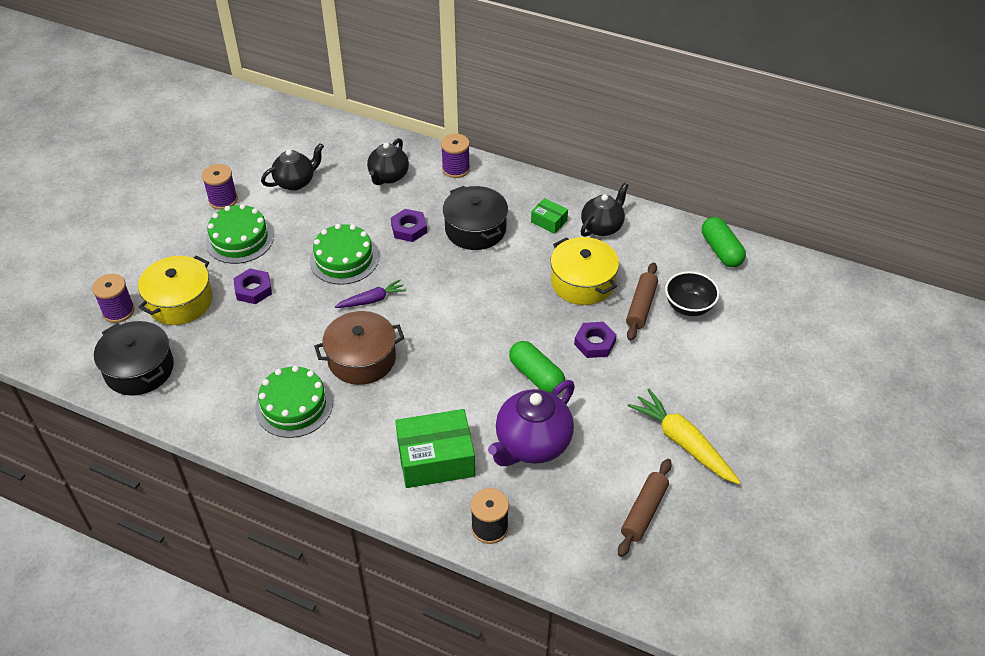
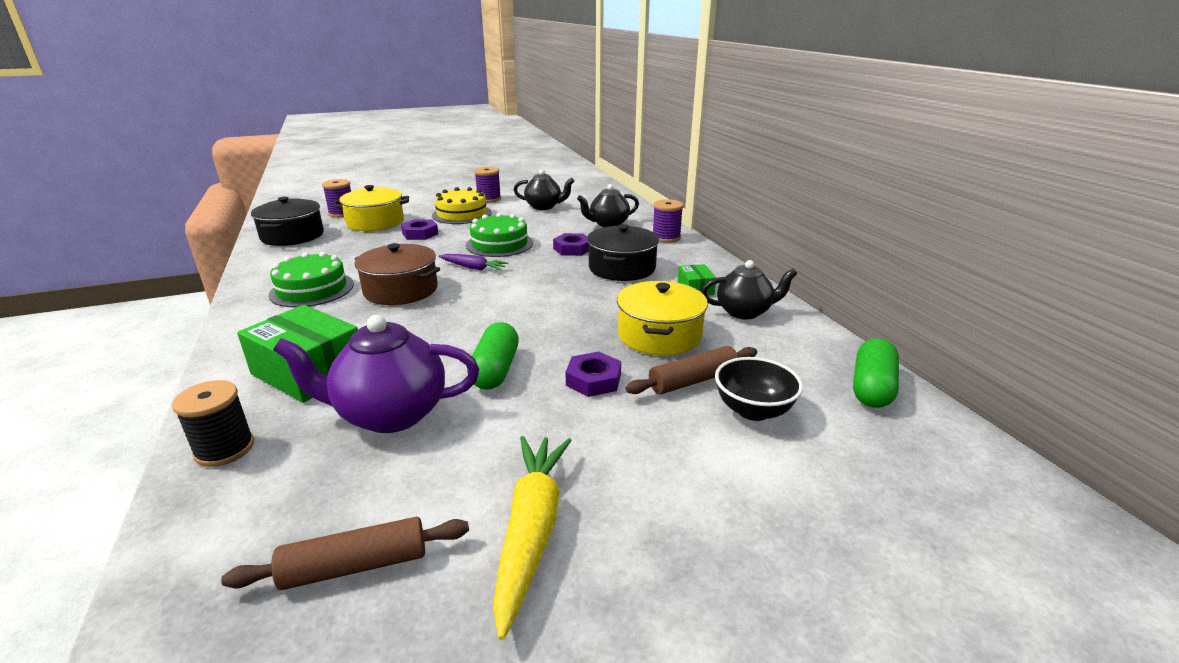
camera: 45 degrees right, 20 degrees down
green cake [205,204,274,264] -> yellow cake [432,187,492,224]

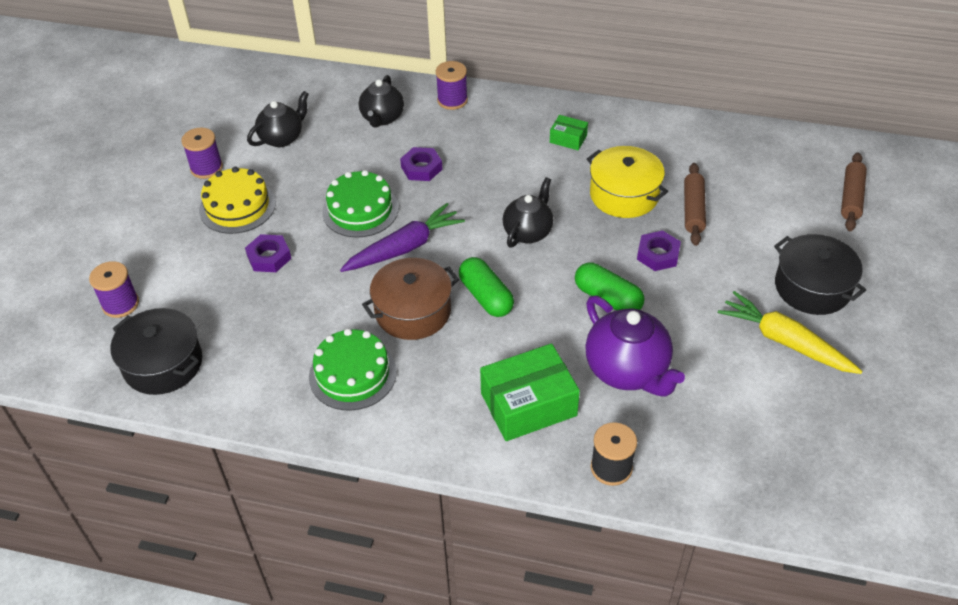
camera: 55 degrees left, 20 degrees up
brown rolling pin [221,517,469,590] -> brown rolling pin moved to [841,152,867,231]
purple teapot [273,315,479,433] -> purple teapot turned 60 degrees counterclockwise [585,296,685,397]
yellow pot [333,185,409,231] -> none
purple carrot [439,254,509,270] -> purple carrot [340,203,465,272], size x1.68
black pot [587,224,659,281] -> black pot moved to [774,234,866,315]
black teapot [701,260,797,319] -> black teapot moved to [503,177,553,248]
black bowl [715,357,803,421] -> none
green capsule [853,339,899,408] -> green capsule moved to [459,257,514,317]

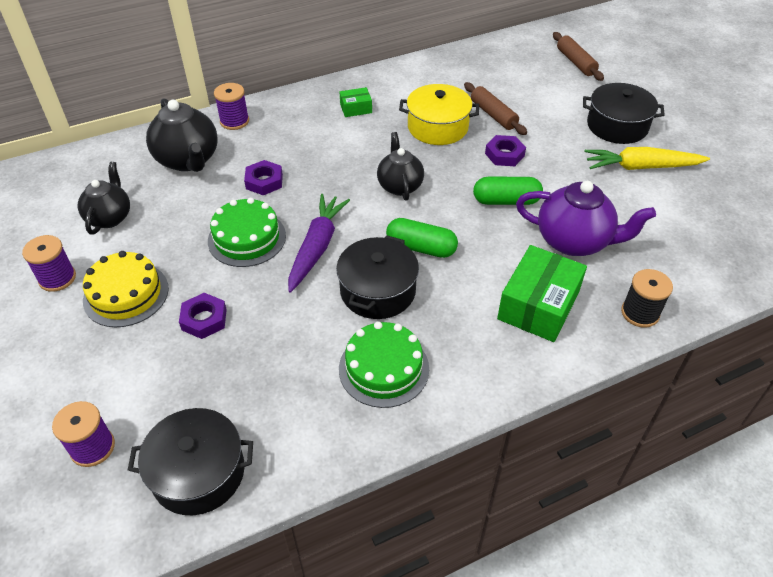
camera: 40 degrees left, 0 degrees up
black teapot [359,75,404,128] -> black teapot [146,98,218,172], size x1.50
brown pot [362,258,459,340] -> black pot [336,235,419,319]

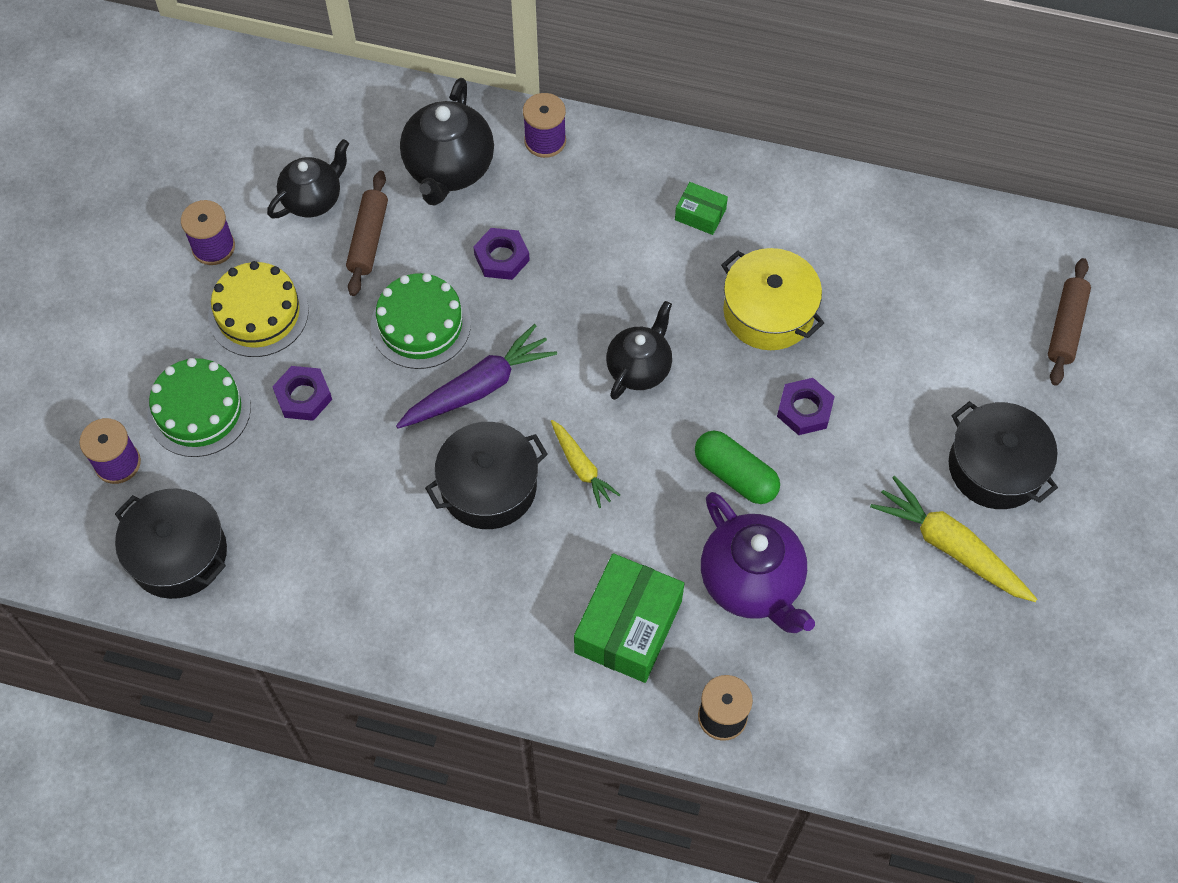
camera: 40 degrees right, 15 degrees up
green cake [339,321,429,408] -> green cake moved to [147,358,251,457]
green capsule [386,218,458,258] -> yellow carrot [551,420,620,508]
brown rolling pin [464,82,527,135] -> brown rolling pin moved to [346,170,388,296]
green box [497,245,587,342] -> green box turned 45 degrees counterclockwise [574,553,684,683]

